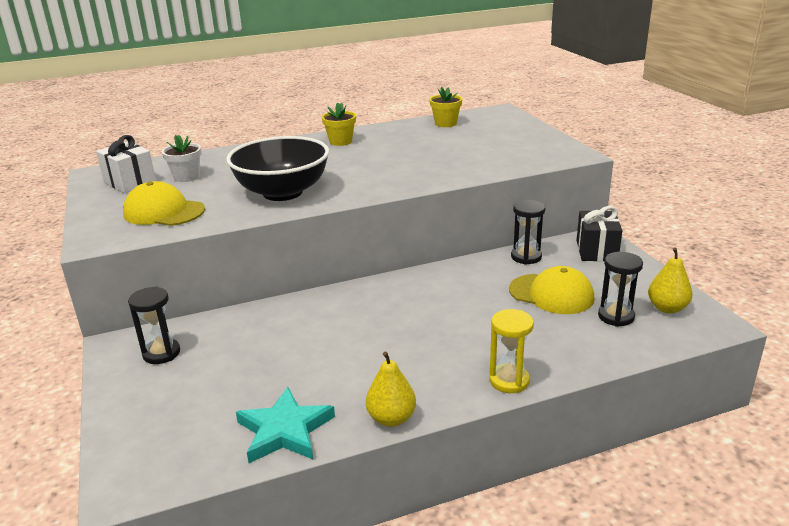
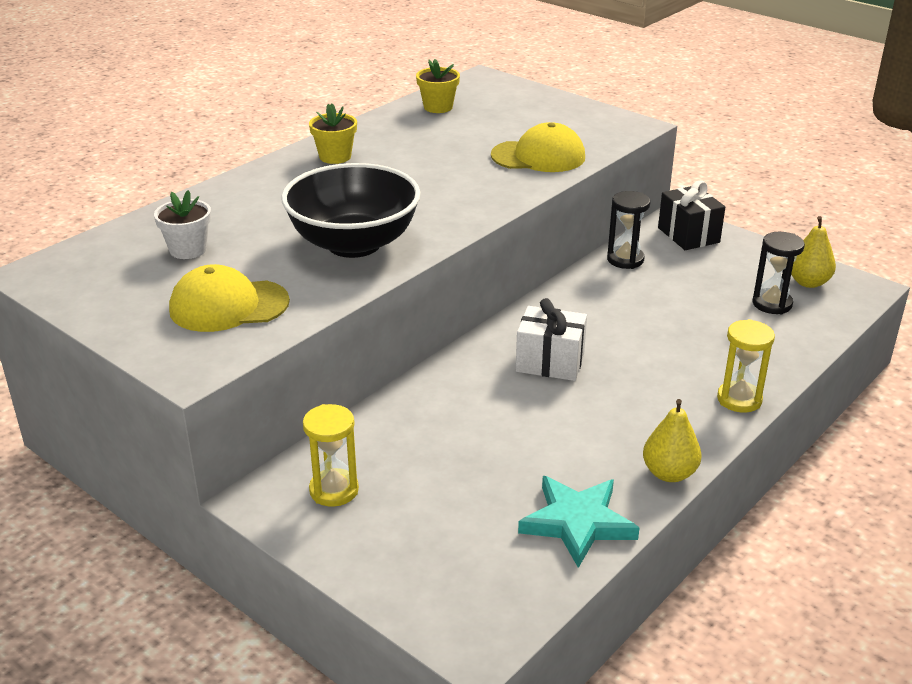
camera: 30 degrees left, 5 degrees up
white gift [96,135,156,193] -> white gift moved to [516,298,587,381]
black hourglass [128,286,180,364] -> yellow hourglass [303,404,359,507]
yellow cap [509,266,594,314] -> yellow cap moved to [491,122,585,172]

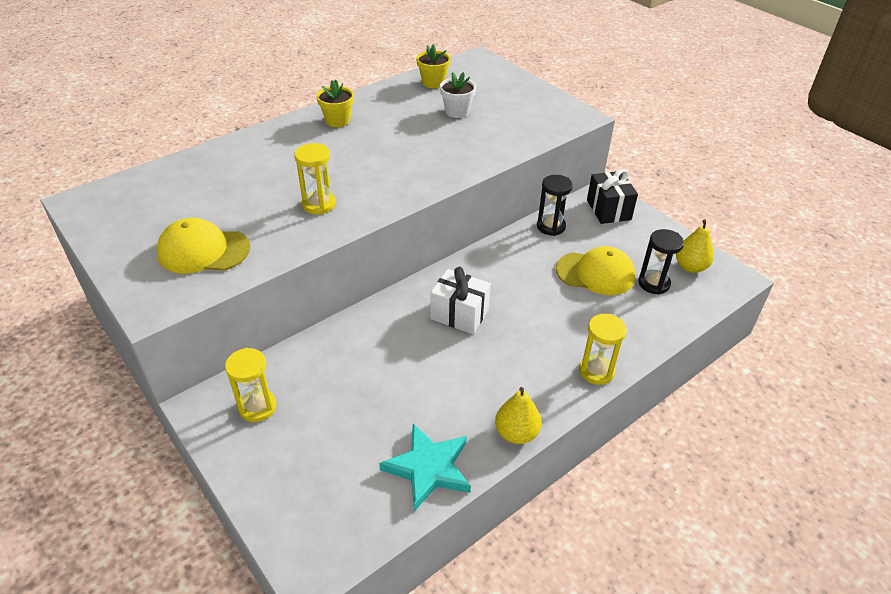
camera: 10 degrees right, 10 degrees up
white flower pot [154,190,211,259] -> white flower pot moved to [440,72,476,118]
black bowl [281,163,421,258] -> yellow hourglass [294,143,336,214]
yellow cap [491,122,585,172] -> yellow cap moved to [556,246,636,295]

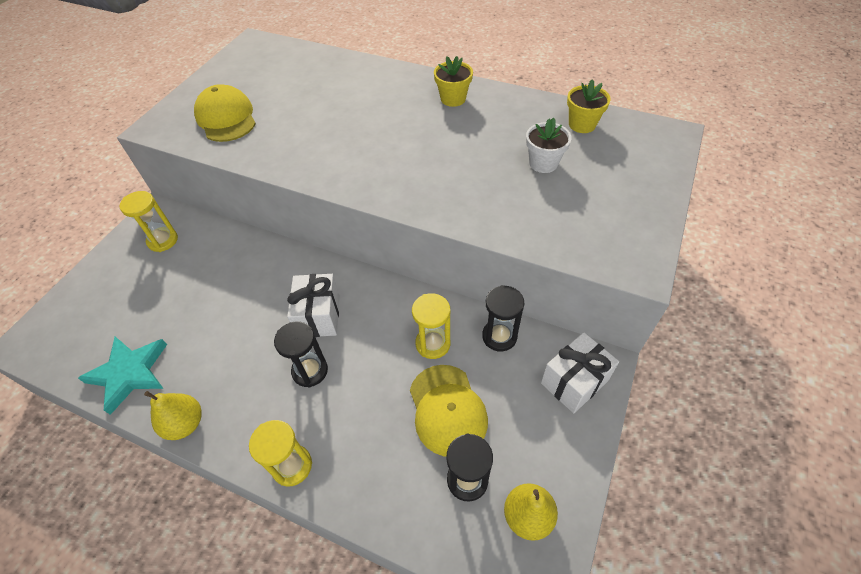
camera: 65 degrees right, 10 degrees up
yellow hourglass [294,143,336,214] -> yellow hourglass moved to [412,293,450,359]
black gift [587,169,638,224] -> white gift [541,332,619,413]
none -> black hourglass [274,321,328,388]

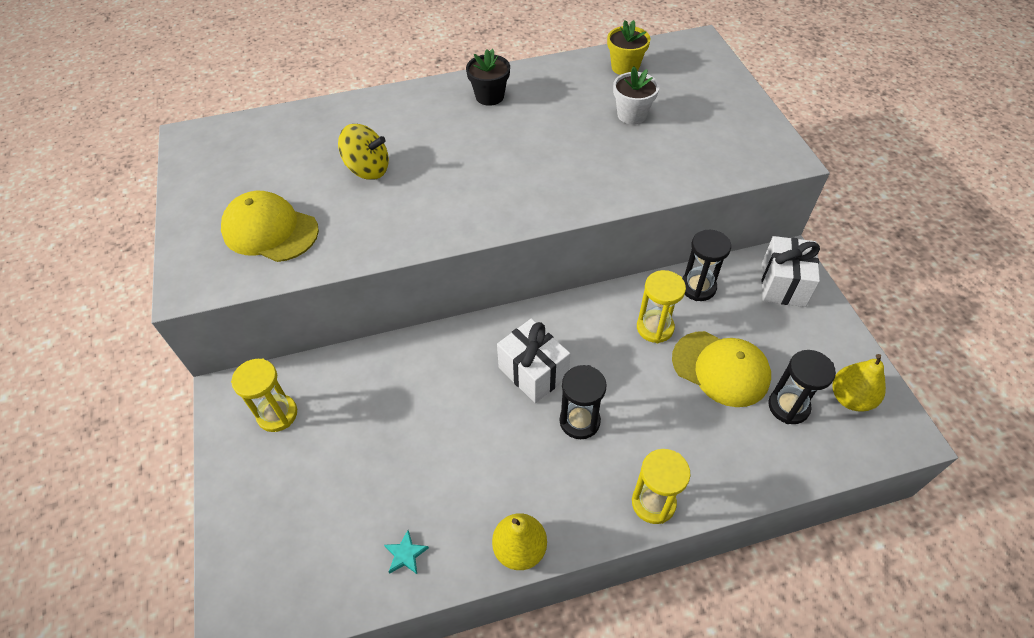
camera: 40 degrees left, 0 degrees up
turquoise star [78,337,167,415] -> turquoise star [384,530,429,574], size x0.42
yellow flower pot [434,56,473,107] -> black flower pot [466,49,510,106]
none -> yellow spinning top [338,124,389,180]

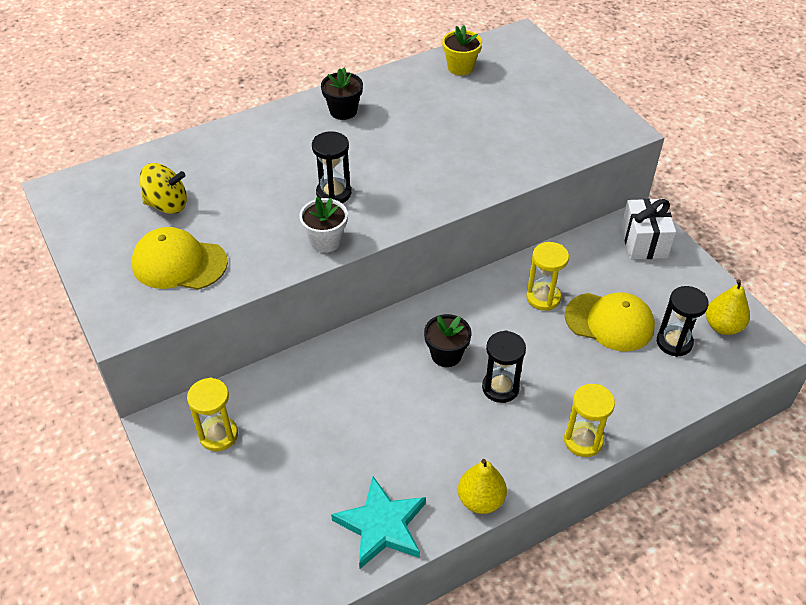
camera: 15 degrees left, 5 degrees down
yellow spinning top [338,124,389,180] -> yellow spinning top moved to [139,163,187,214]
turquoise star [384,530,429,574] -> turquoise star [331,476,426,569], size x2.37
white gift [497,319,570,403] -> black flower pot [424,314,472,367]
white flower pot [613,66,659,125] -> white flower pot moved to [299,196,348,253]
black hourglass [682,230,731,301] -> black hourglass moved to [312,131,351,203]

